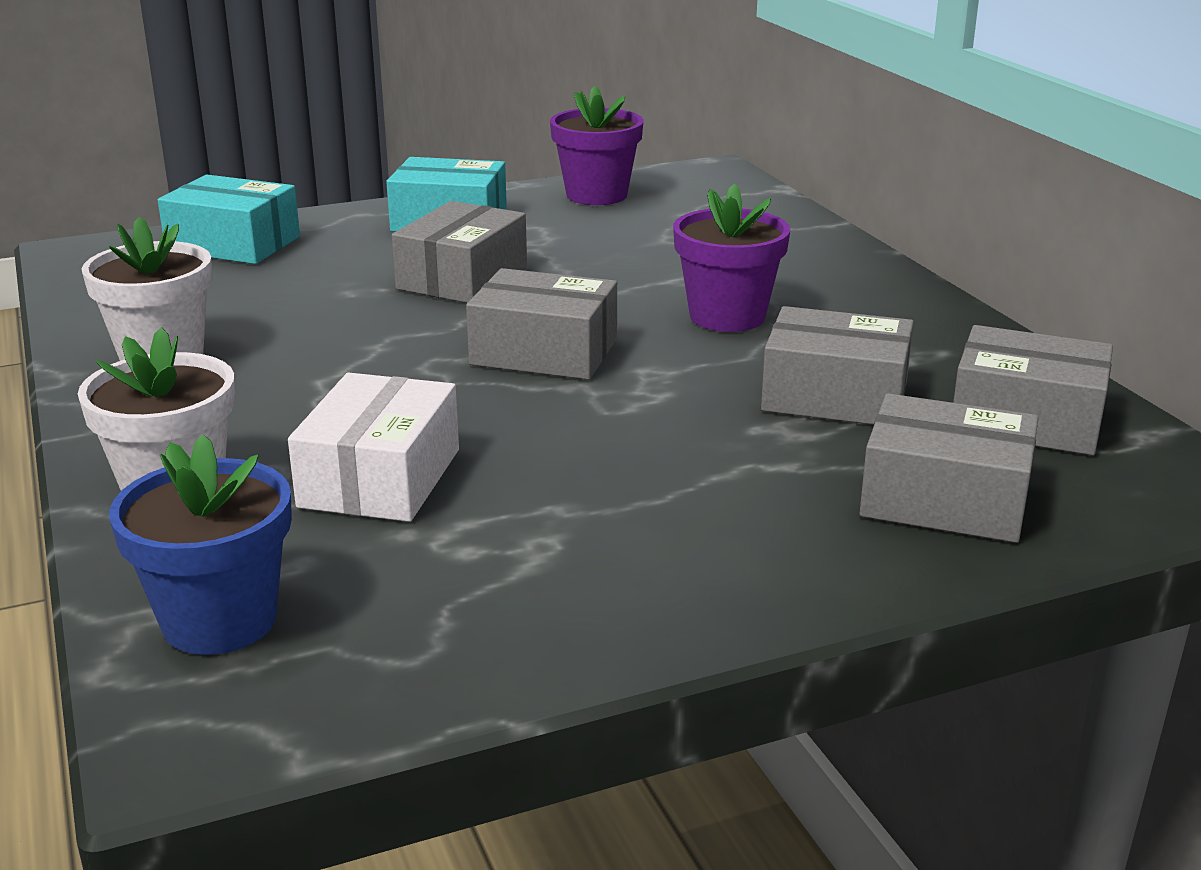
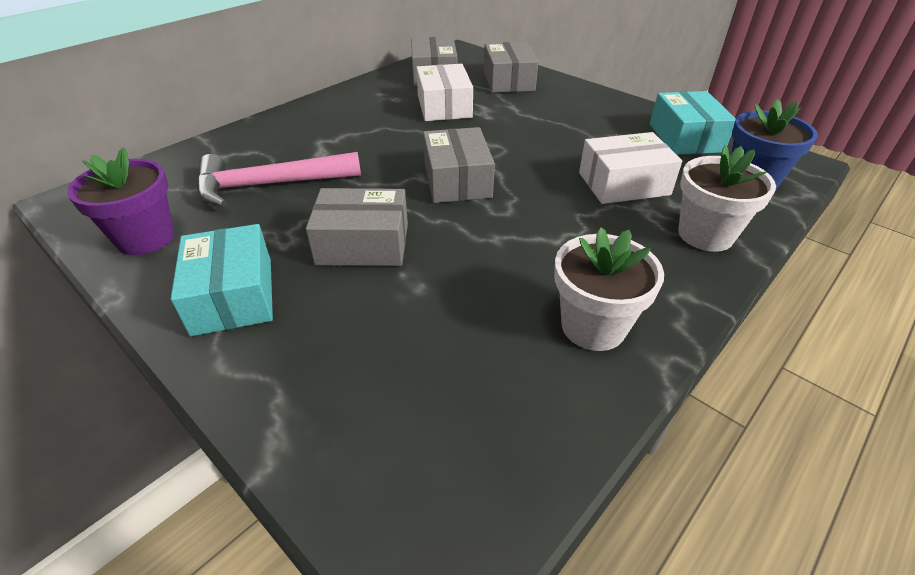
camera: 115 degrees left, 15 degrees up
turquoise box [158,174,300,264] -> turquoise box moved to [650,91,736,155]
purple flower pot [673,184,790,332] -> none
grey box [761,306,914,425] -> white box [416,64,473,121]
none -> pink hammer [197,152,361,207]

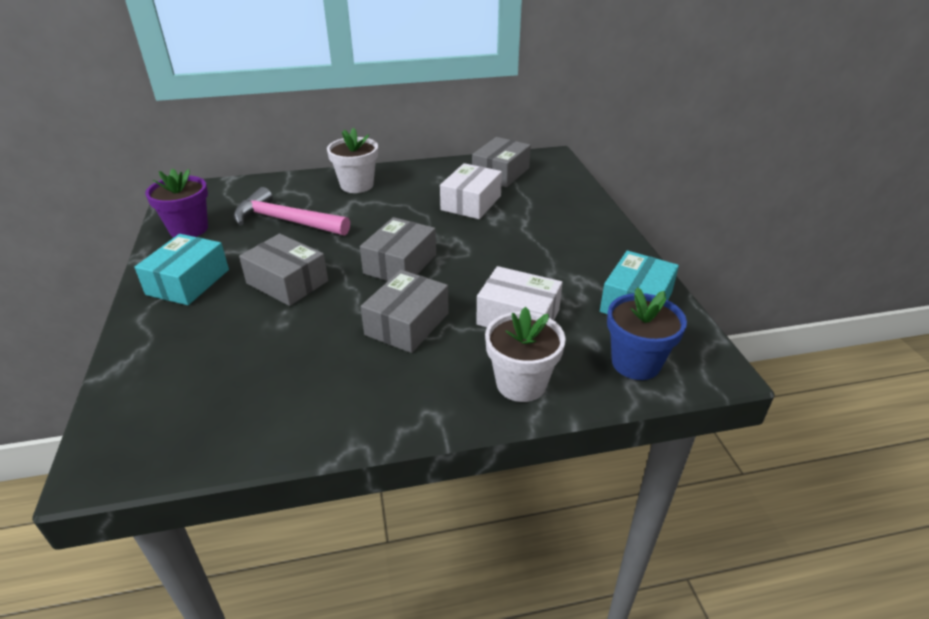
camera: 35 degrees right, 5 degrees down
grey box [484,42,538,93] -> grey box moved to [361,270,449,353]
white flower pot [554,227,664,351] -> white flower pot moved to [327,127,378,193]

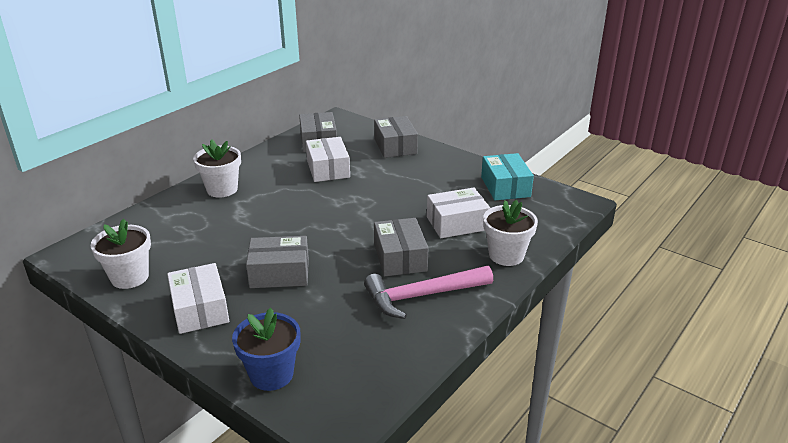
camera: 40 degrees left, 5 degrees down
turquoise box [134,234,229,305] -> white box [167,263,229,334]
purple flower pot [145,168,208,237] -> white flower pot [91,219,151,289]
pink hammer [234,187,350,236] -> pink hammer moved to [364,266,493,319]
grey box [360,217,436,281] -> grey box moved to [374,116,418,158]
blue flower pot [607,287,687,380] -> blue flower pot moved to [232,308,300,391]

